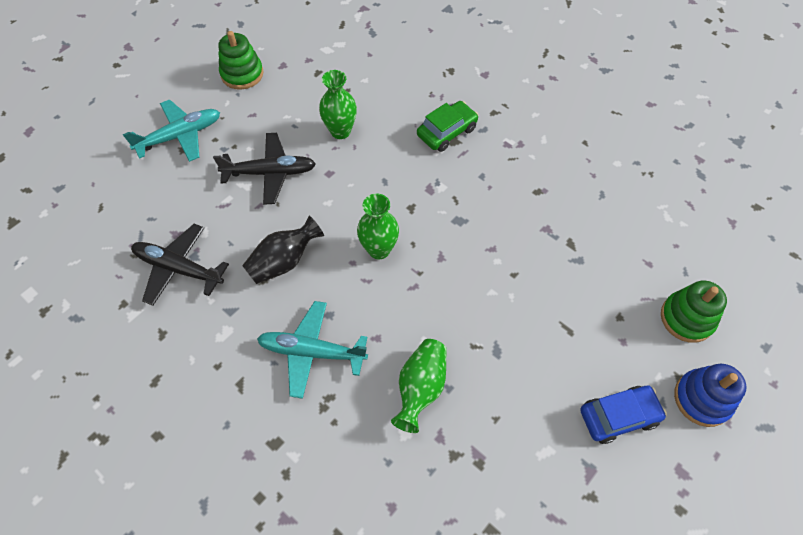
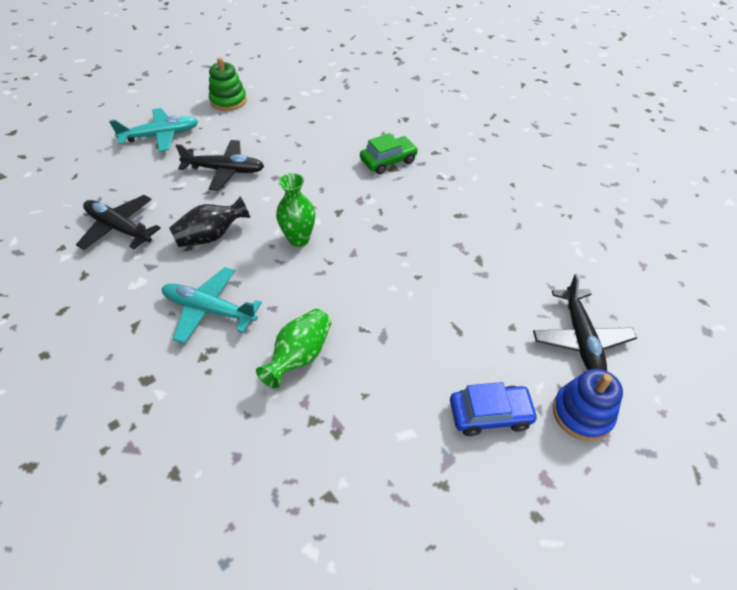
camera: 10 degrees right, 10 degrees down
green vase [319,70,357,139] -> none
green stacking toy [661,281,727,343] -> black plane [533,274,637,371]

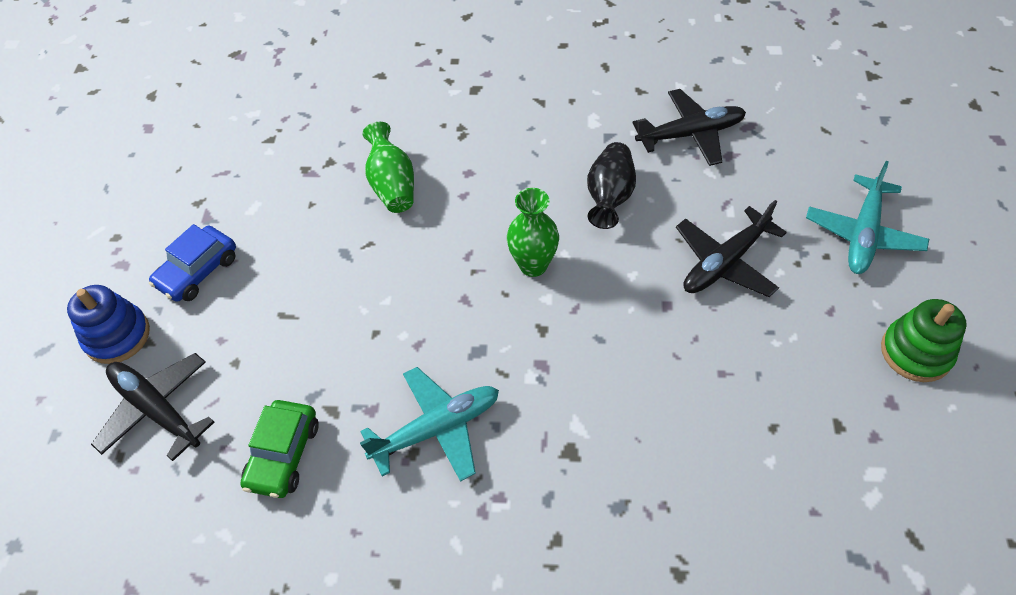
camera: 135 degrees right, 5 degrees up
turquoise plane [162,267,262,344] -> turquoise plane moved to [360,367,499,482]
green car [360,133,418,174] -> green car moved to [240,400,318,498]

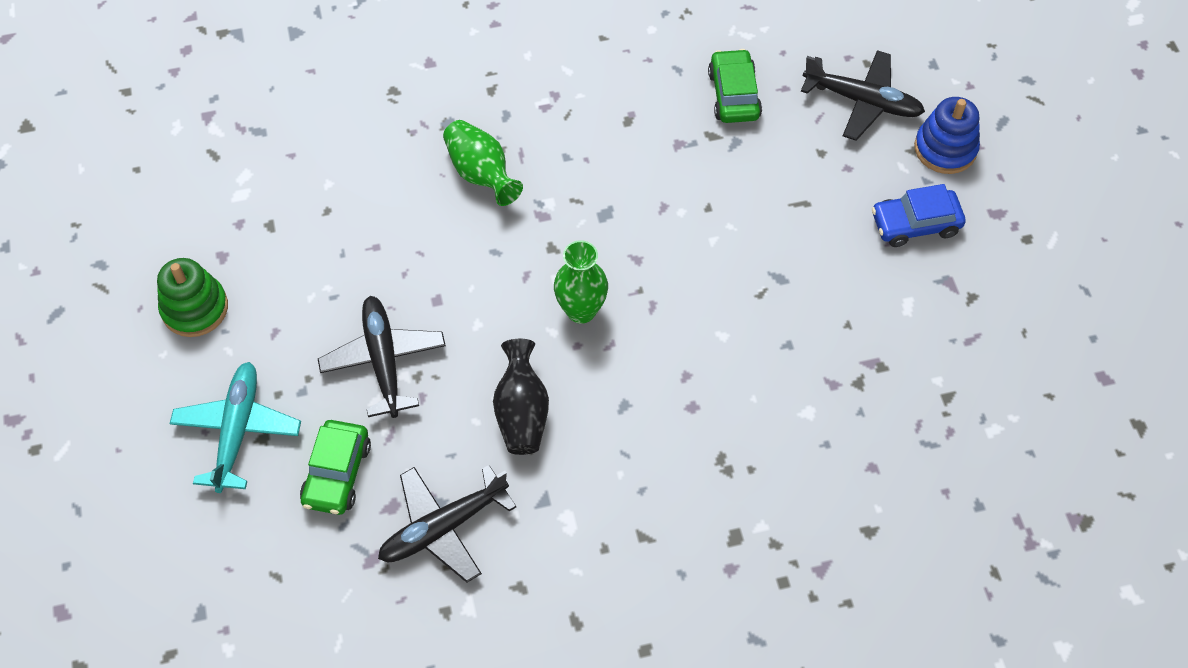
camera: 160 degrees right, 5 degrees up
blue car [149,224,236,302] -> blue car turned 120 degrees counterclockwise [872,184,966,247]
turquoise plane [360,367,499,482] -> none
green vase [362,122,414,213] -> green vase moved to [443,120,523,206]
black plane [676,200,787,297] -> black plane turned 45 degrees counterclockwise [318,296,446,418]
none -> green car [300,420,371,515]

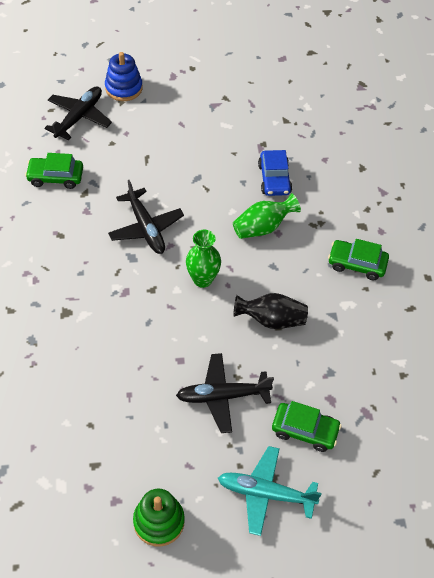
camera: 85 degrees left, 5 degrees down
black plane [378,465,516,583] -> black plane moved to [108,180,184,254]
green vase [443,120,523,206] -> green vase moved to [233,193,301,239]
blue car [872,184,966,247] -> blue car moved to [258,150,292,196]
none -> green car [328,239,389,280]

